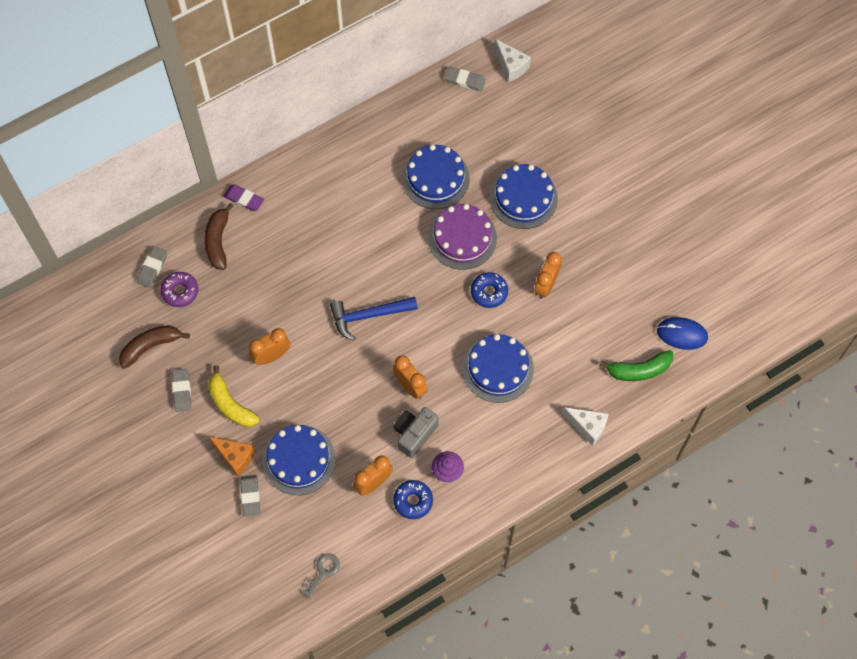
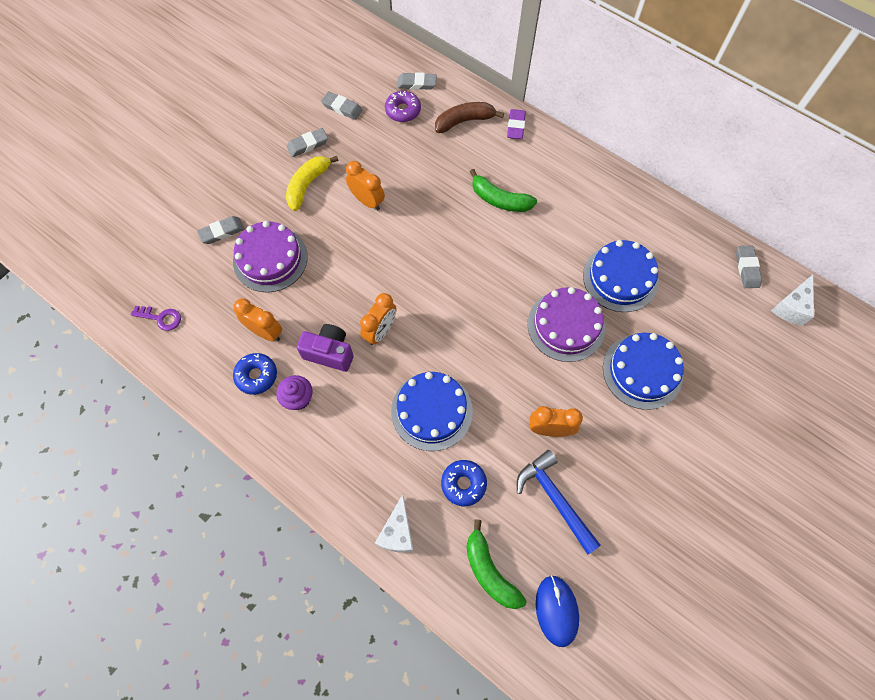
camera: 70 degrees right, 0 degrees up
brown banana [119,325,190,369] -> grey eraser [321,91,363,120]
orange cheese [209,437,255,477] -> none
blue cake [262,425,336,495] -> purple cake [233,221,308,293]
grey key [302,553,340,599] -> purple key [131,306,181,331]
blue hammer [330,297,418,341] -> blue hammer moved to [517,450,601,554]
grey camera [393,407,439,458] -> purple camera [297,324,354,372]
blue donut [471,272,508,308] -> blue donut moved to [441,460,487,506]
none -> green banana [470,169,537,212]

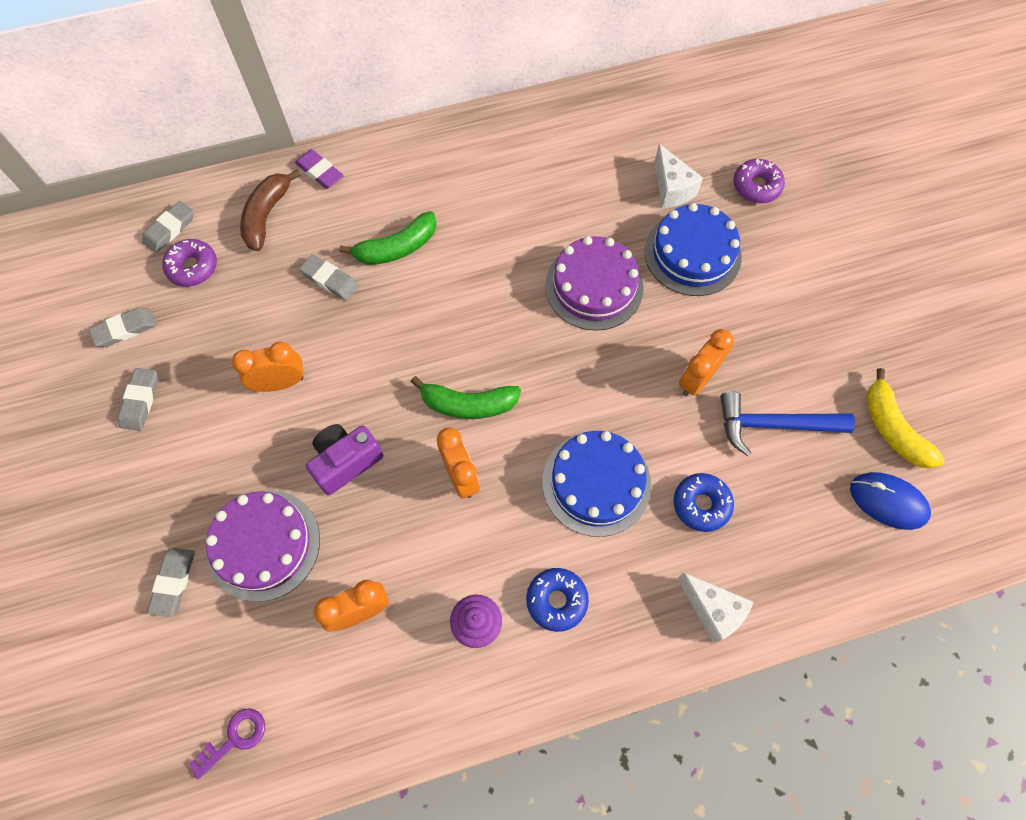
camera: 55 degrees left, 0 degrees up
blue donut [233,353,277,395] -> blue donut moved to [526,568,589,632]
yellow banana [286,156,339,211] -> yellow banana moved to [866,368,945,469]
purple camera [297,324,354,372] -> purple camera moved to [306,424,383,495]
green banana [466,519,527,609] -> green banana moved to [411,376,521,419]
blue cake [583,240,659,312] -> none
grey eraser [736,246,762,288] -> grey eraser moved to [299,254,359,301]
white cheese [771,275,814,326] -> white cheese moved to [654,144,703,208]
none -> purple donut [733,159,785,203]

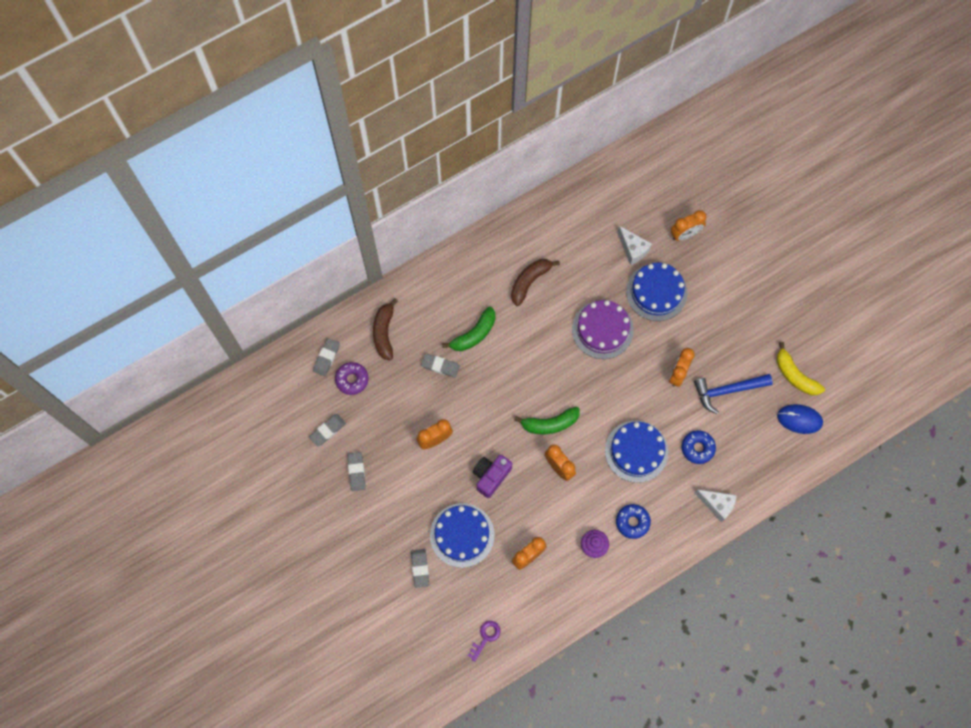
camera: 15 degrees left, 5 degrees up
purple cake [206,490,320,602] -> blue cake [430,503,494,568]
purple eraser [295,149,344,189] -> none
purple donut [733,159,785,203] -> orange clock [671,210,706,241]
none -> brown banana [511,259,560,306]

